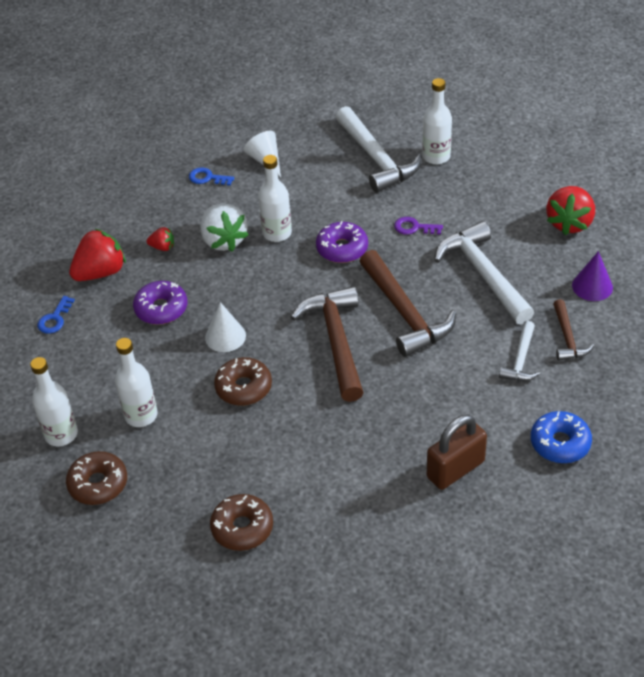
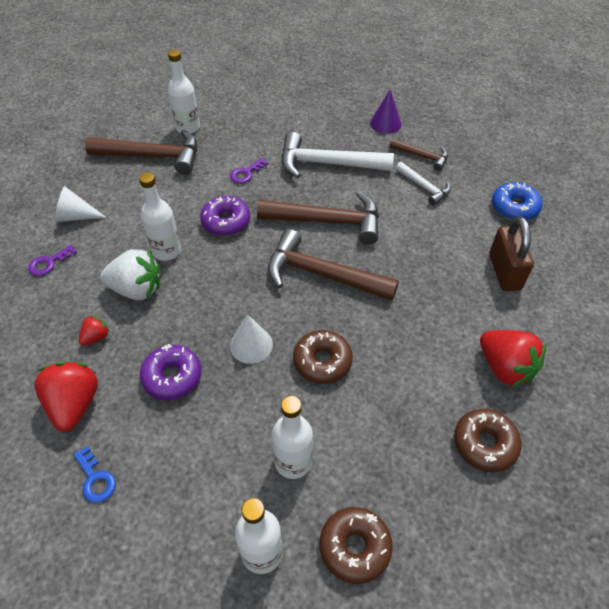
camera: 60 degrees left, 5 degrees up
blue key [189,167,234,186] -> purple key [28,245,77,276]
white hammer [336,106,422,193] -> brown hammer [85,129,197,175]
red strawberry [546,186,595,235] -> red strawberry moved to [480,330,546,388]

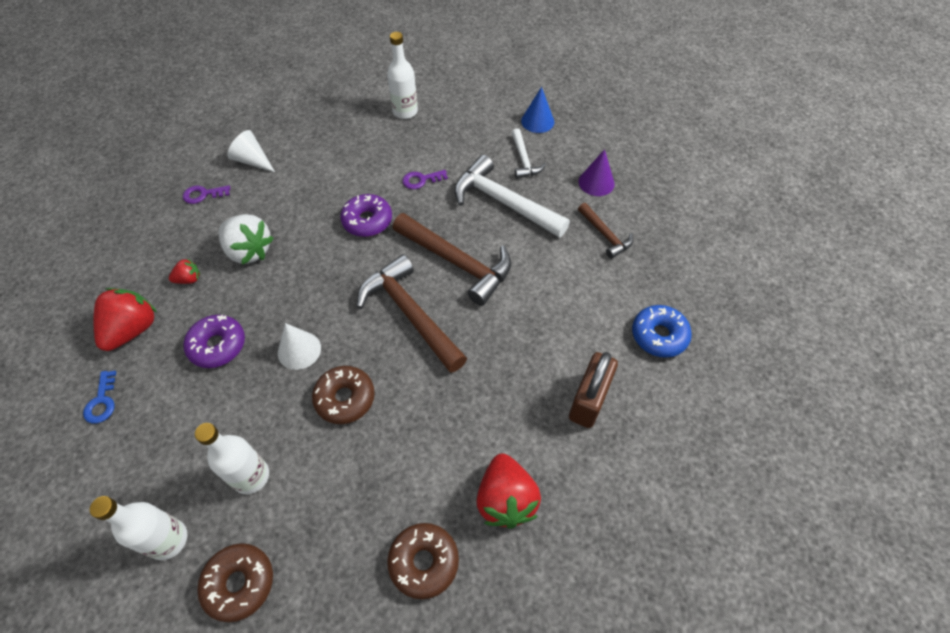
camera: 30 degrees right, 5 degrees up
brown hammer [85,129,197,175] -> none
white bottle [139,172,181,261] -> none
white hammer [396,162,451,206] -> white hammer moved to [511,128,546,179]
none -> blue cone [521,87,554,133]

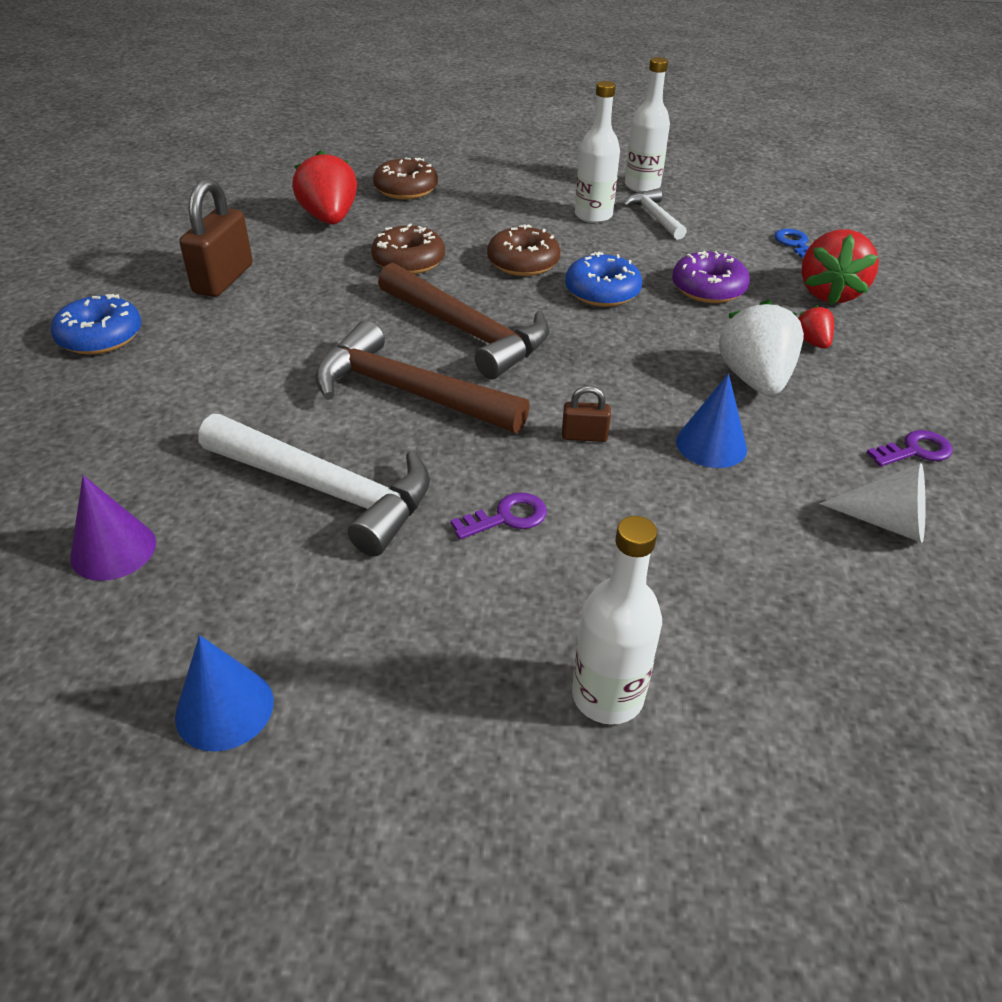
camera: 170 degrees right, 15 degrees down
red strawberry [169,258,200,284] -> red strawberry turned 105 degrees clockwise [798,305,834,349]
brown donut [197,543,273,622] -> brown donut moved to [371,223,445,274]
white strawberry [219,214,274,265] -> white strawberry turned 60 degrees clockwise [719,299,804,396]
white cone [278,323,321,370] -> blue donut [565,252,642,307]
purple donut [340,194,392,237] -> brown padlock [562,386,611,442]
white hammer [511,128,546,179] -> white hammer moved to [623,188,687,240]
brown hammer [578,203,633,259] -> none
none -> blue cone [676,374,747,468]

